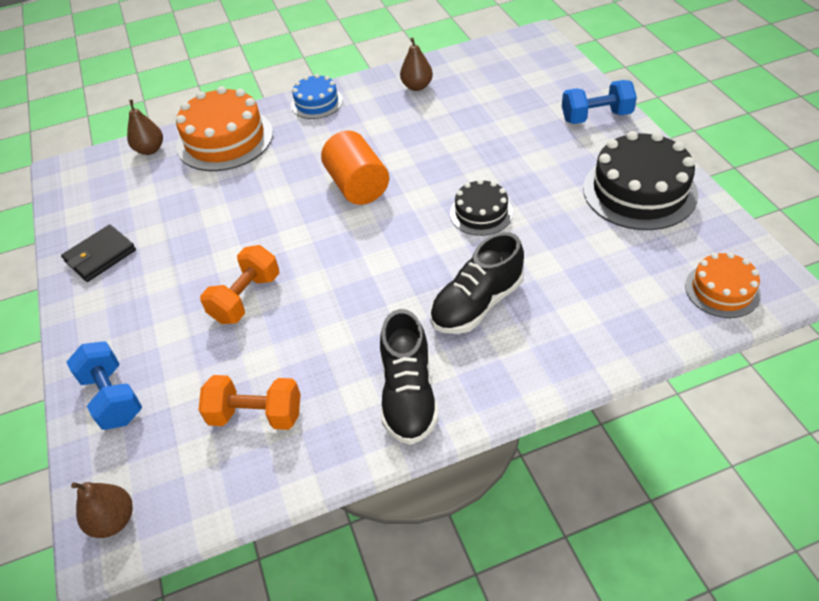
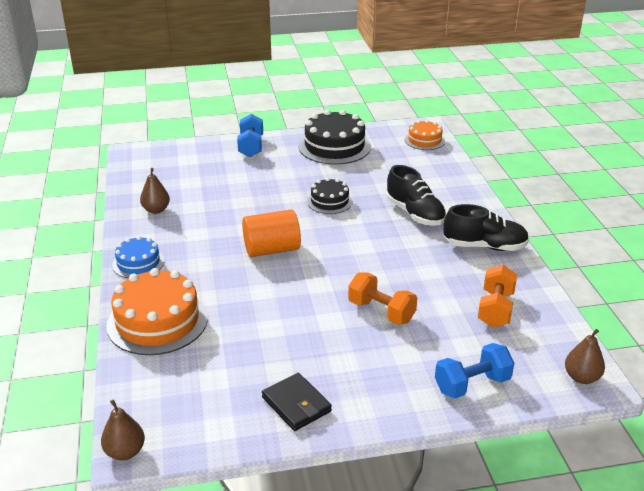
camera: 85 degrees left, 15 degrees down
brown pear [127,100,163,155] -> brown pear moved to [101,400,145,460]

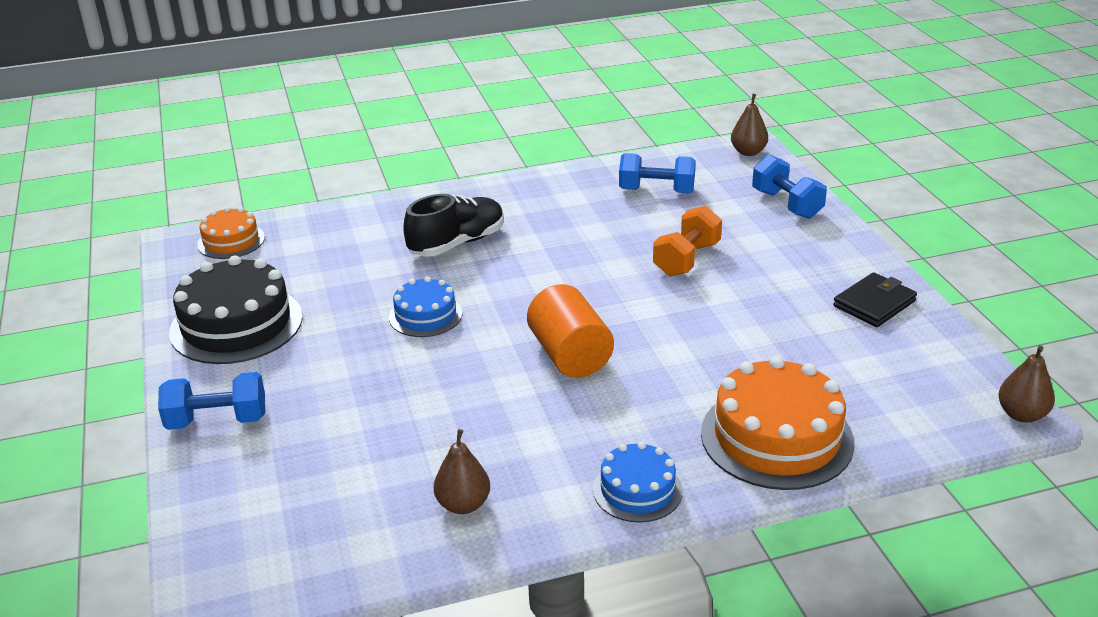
camera: 95 degrees left, 0 degrees up
black cake [307,178,353,214] -> blue cake [389,277,462,337]
black shoe [443,204,529,251] -> none
orange dumbbell [478,265,517,328] -> blue dumbbell [619,153,696,193]

